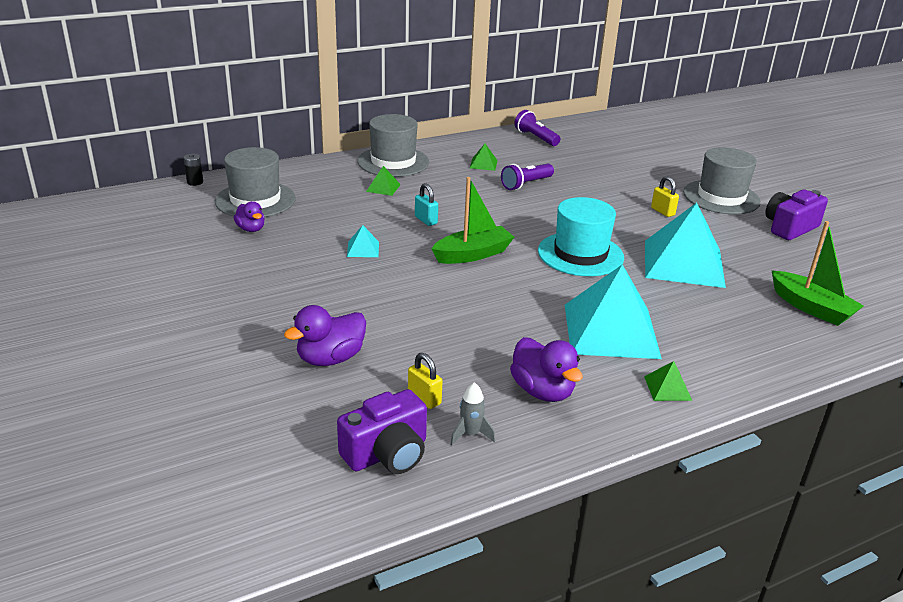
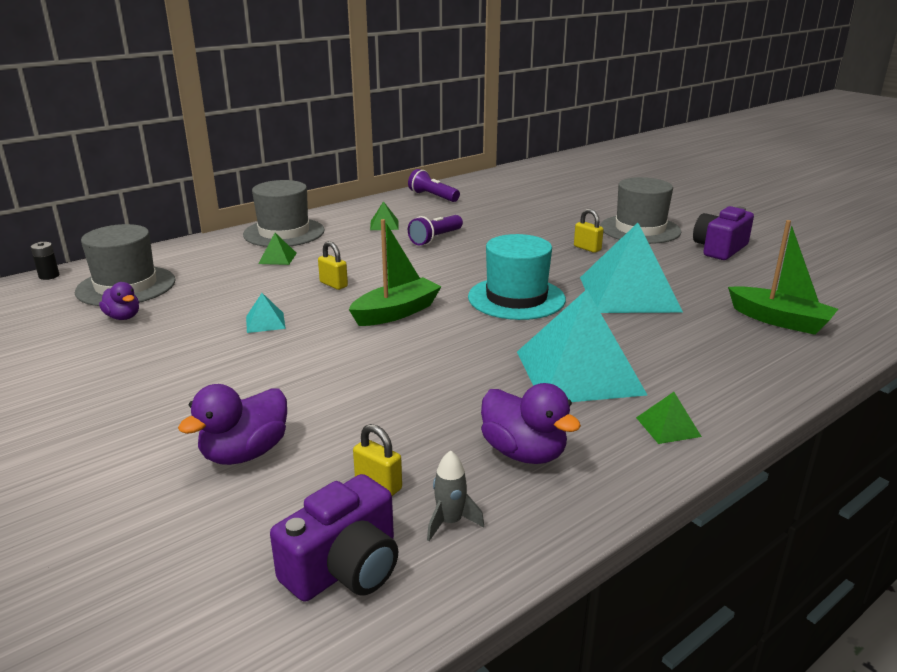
camera: 10 degrees left, 5 degrees down
turquoise padlock [415,183,438,226] -> yellow padlock [318,241,348,290]

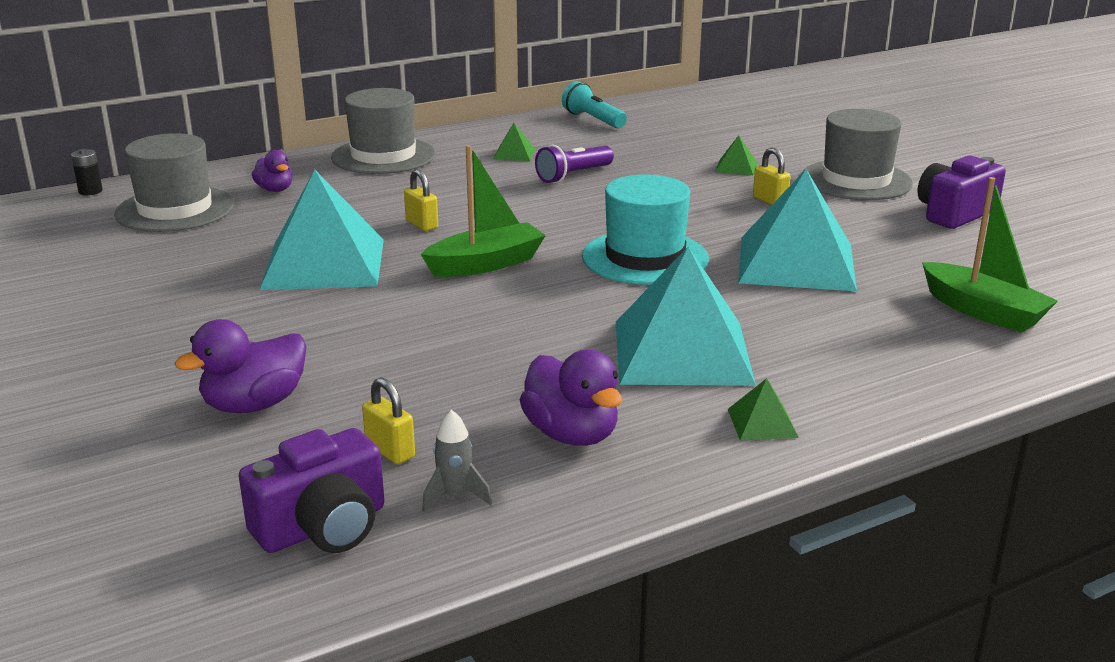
camera: 10 degrees right, 0 degrees up
purple duck [99,282,139,320] -> purple duck moved to [252,150,292,192]
turquoise pyramid [246,293,286,333] -> turquoise pyramid [259,170,384,290], size x2.46
green pyramid [258,233,297,265] -> green pyramid moved to [715,135,757,175]
purple flashlight [408,169,460,202] -> turquoise flashlight [562,81,627,128]

